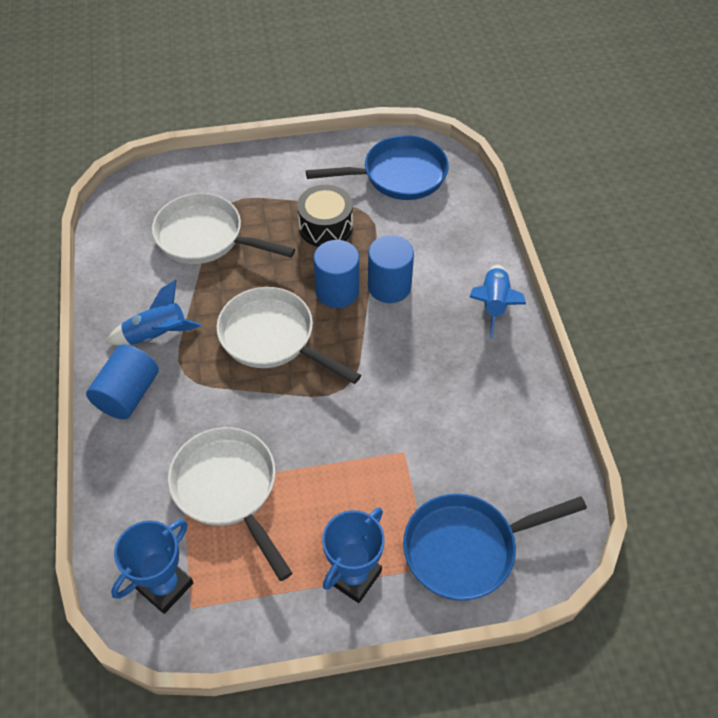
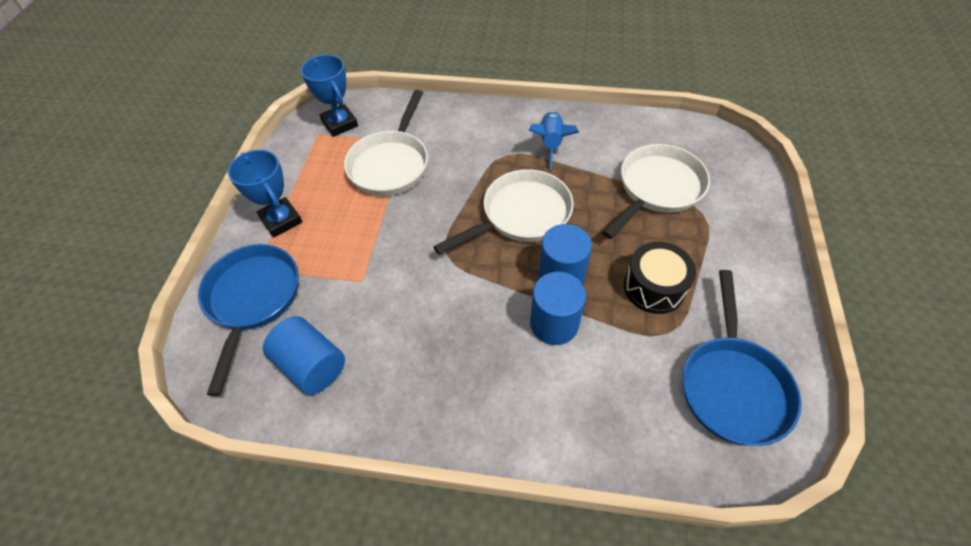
camera: 110 degrees right, 0 degrees up
blue cylinder [86,345,159,419] -> blue cylinder moved to [263,316,345,395]
white pan [168,427,292,581] -> white pan turned 120 degrees clockwise [344,90,428,196]
blue rocket [469,265,526,339] -> none

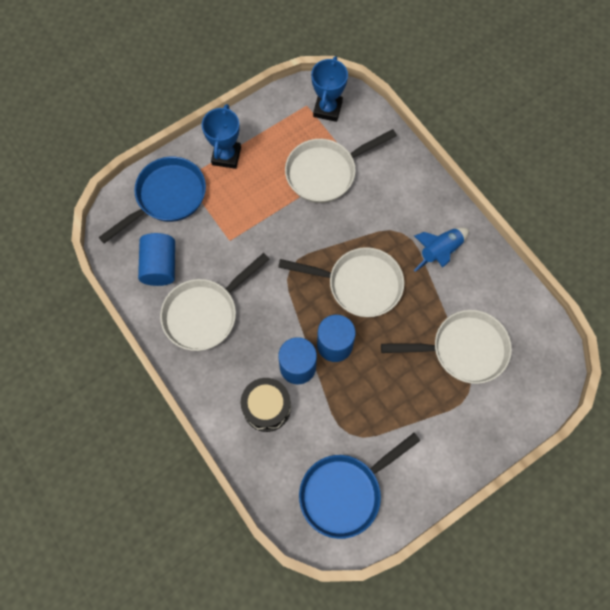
camera: 45 degrees right, 15 degrees up
black drum [624,242,696,314] -> black drum moved to [241,378,291,432]
none -> white pan [160,253,269,351]

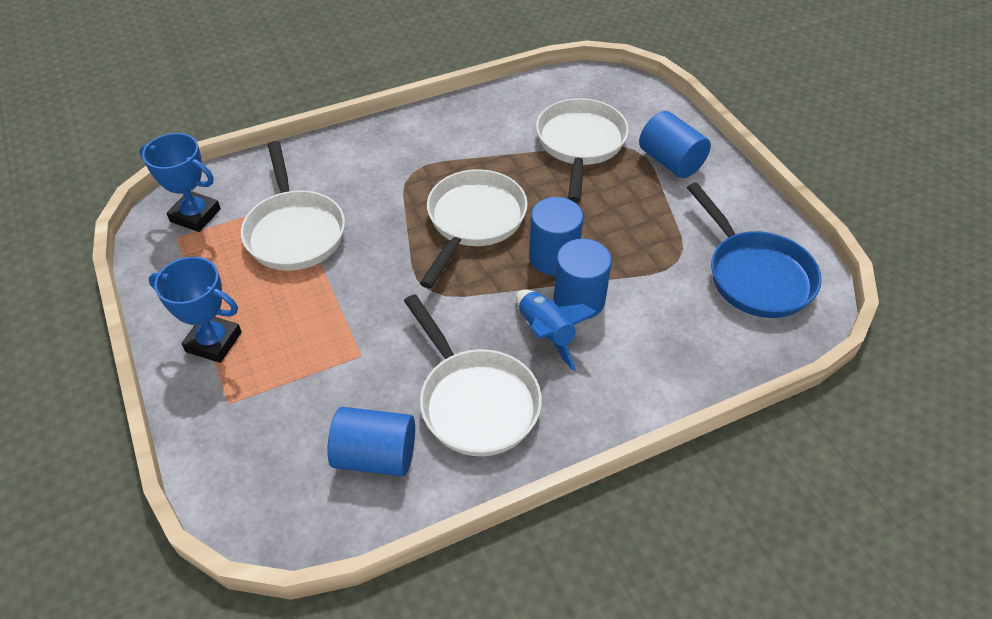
camera: 80 degrees left, 20 degrees down
blue pan [99,156,206,243] -> none
black drum [241,378,291,432] -> none
blue rocket [414,228,469,272] -> blue rocket moved to [516,290,598,371]
none -> blue cylinder [639,111,711,178]

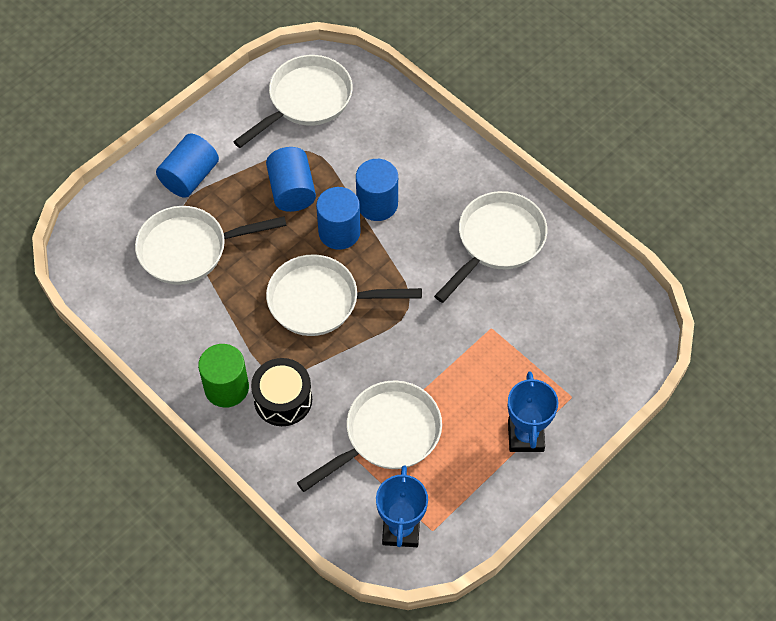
camera: 110 degrees left, 10 degrees up
blue cylinder [327,407,415,476] -> blue cylinder moved to [266,147,316,212]
blue rocket [516,290,598,371] -> none
blue pan [687,182,822,318] -> white pan [233,55,353,148]
none -> green cylinder [198,344,249,408]
none -> black drum [251,358,312,426]

